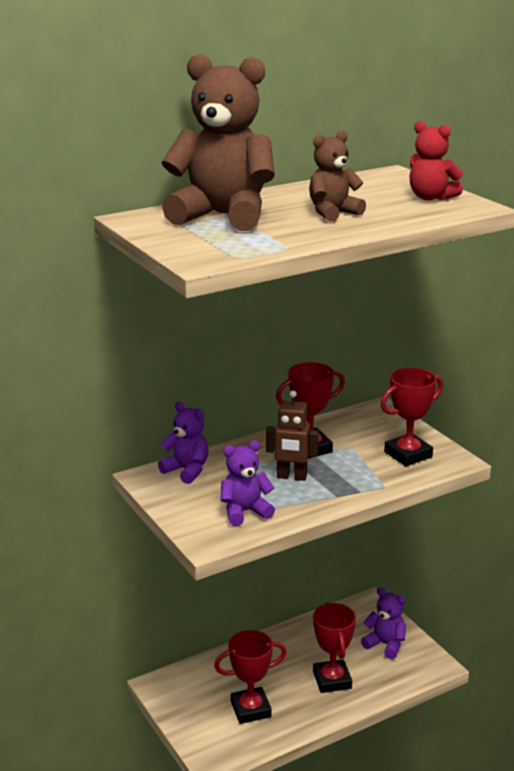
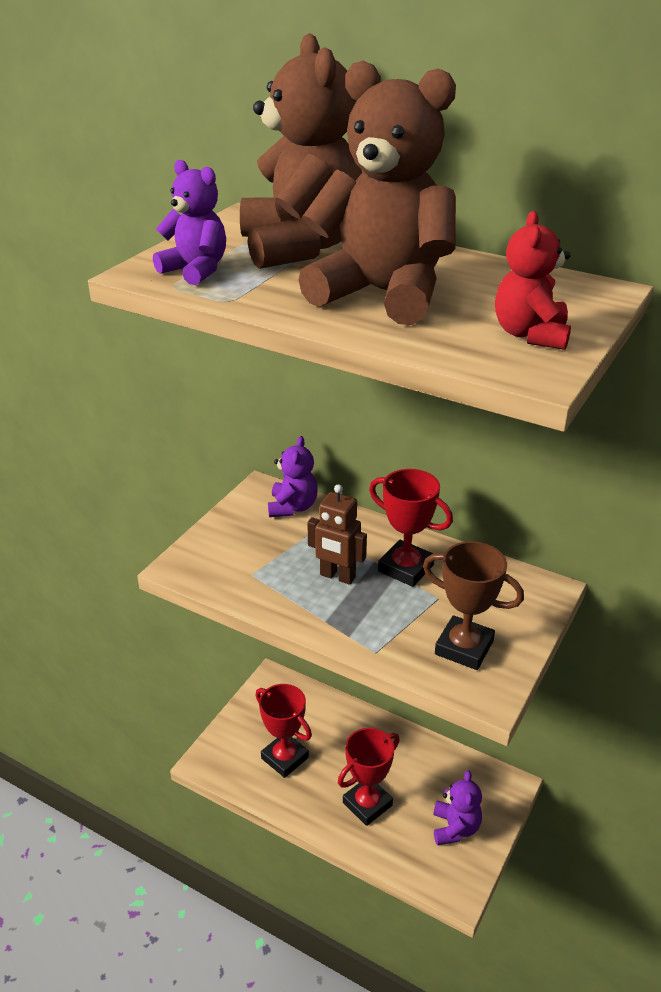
camera: 60 degrees right, 10 degrees up
purple teddy bear [221,440,275,526] -> purple teddy bear moved to [153,160,226,285]
brown robot [266,391,319,481] -> brown robot turned 45 degrees counterclockwise [307,484,367,585]
brown teddy bear [309,131,366,222] -> brown teddy bear [298,61,456,325], size x1.92
red trophy [381,368,443,466] -> brown trophy [423,541,524,670]

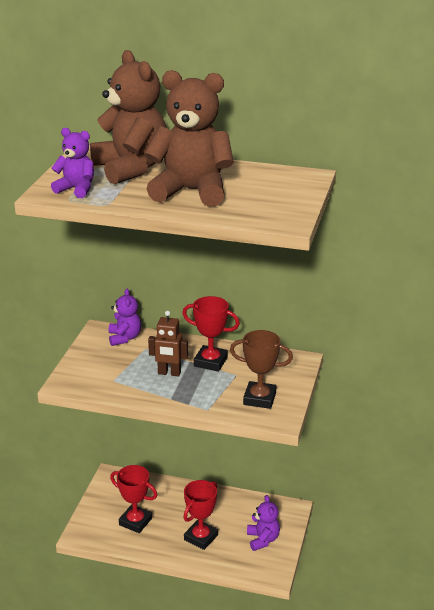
camera: 15 degrees left, 5 degrees down
red teddy bear [495,211,571,350] -> none

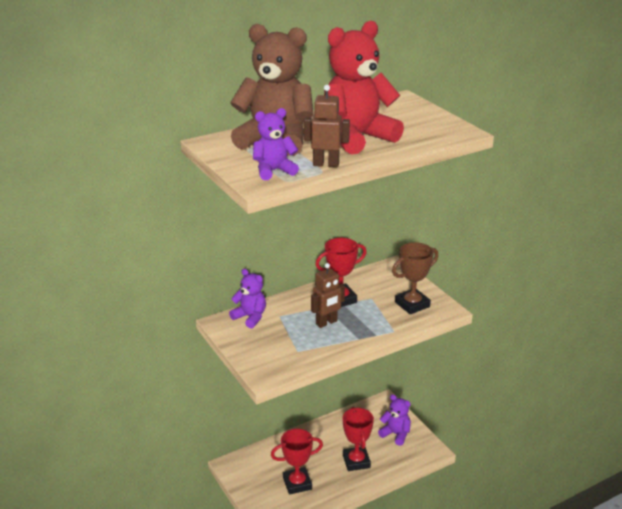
camera: 45 degrees left, 0 degrees up
brown teddy bear [144,70,234,207] -> red teddy bear [324,21,404,155]
none -> brown robot [304,85,350,167]

